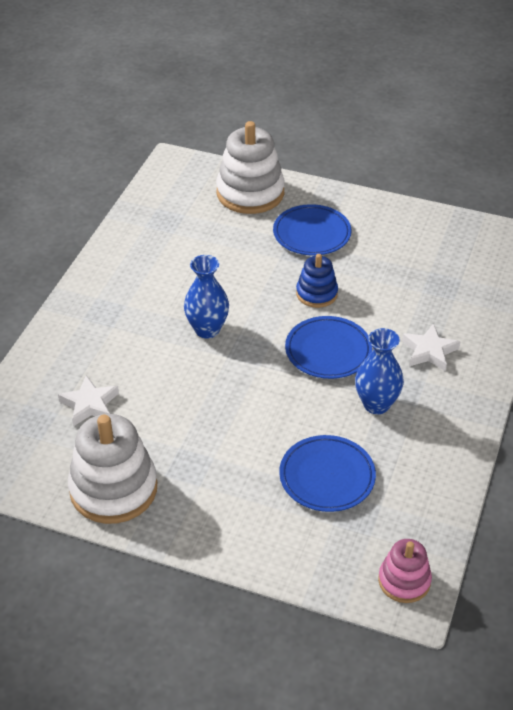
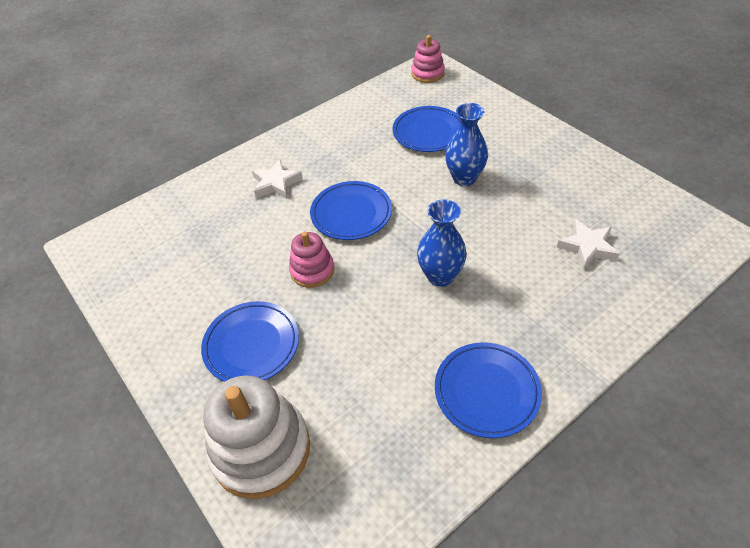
camera: 145 degrees left, 5 degrees up
white stacking toy [68,414,157,524] -> none
blue stacking toy [296,254,338,308] -> pink stacking toy [289,232,334,288]
blue vase [355,328,404,414] -> blue vase moved to [445,103,488,186]
none -> blue plate [435,342,542,438]

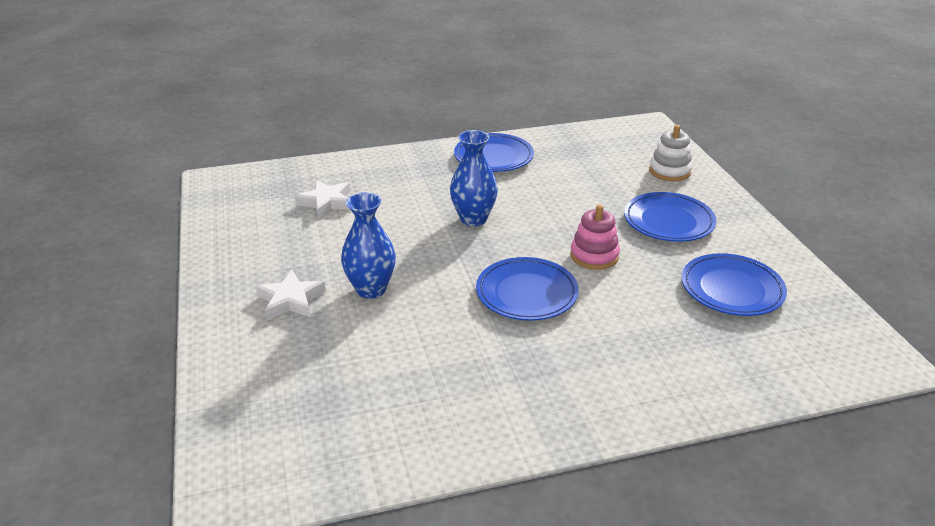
camera: 160 degrees left, 15 degrees down
white stacking toy [203,375,310,499] -> white stacking toy [649,125,692,182], size x0.56
white star [252,159,303,199] -> white star moved to [256,270,326,320]
blue plate [392,106,461,152] -> blue plate moved to [682,253,787,316]
pink stacking toy [412,35,445,83] -> none

